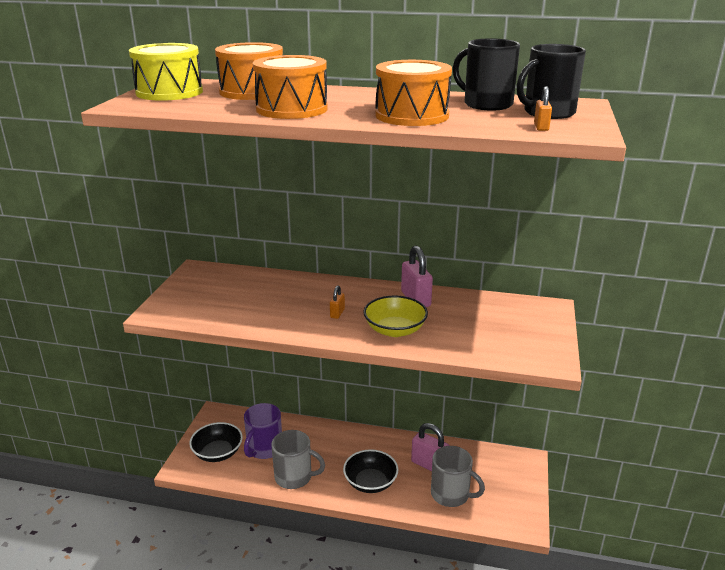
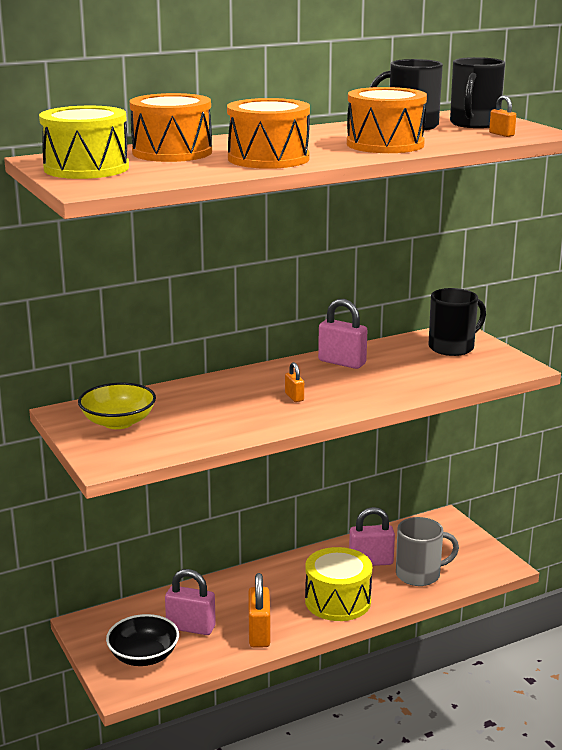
camera: 40 degrees left, 5 degrees down
purple mug [244,403,282,459] -> pink padlock [165,569,216,635]
grey mug [271,430,325,489] -> orange padlock [248,573,271,648]
black bowl [343,449,398,493] -> yellow drum [305,547,372,621]
yellow bowl [363,295,428,337] -> yellow bowl moved to [78,383,156,429]
none -> black mug [428,288,486,356]

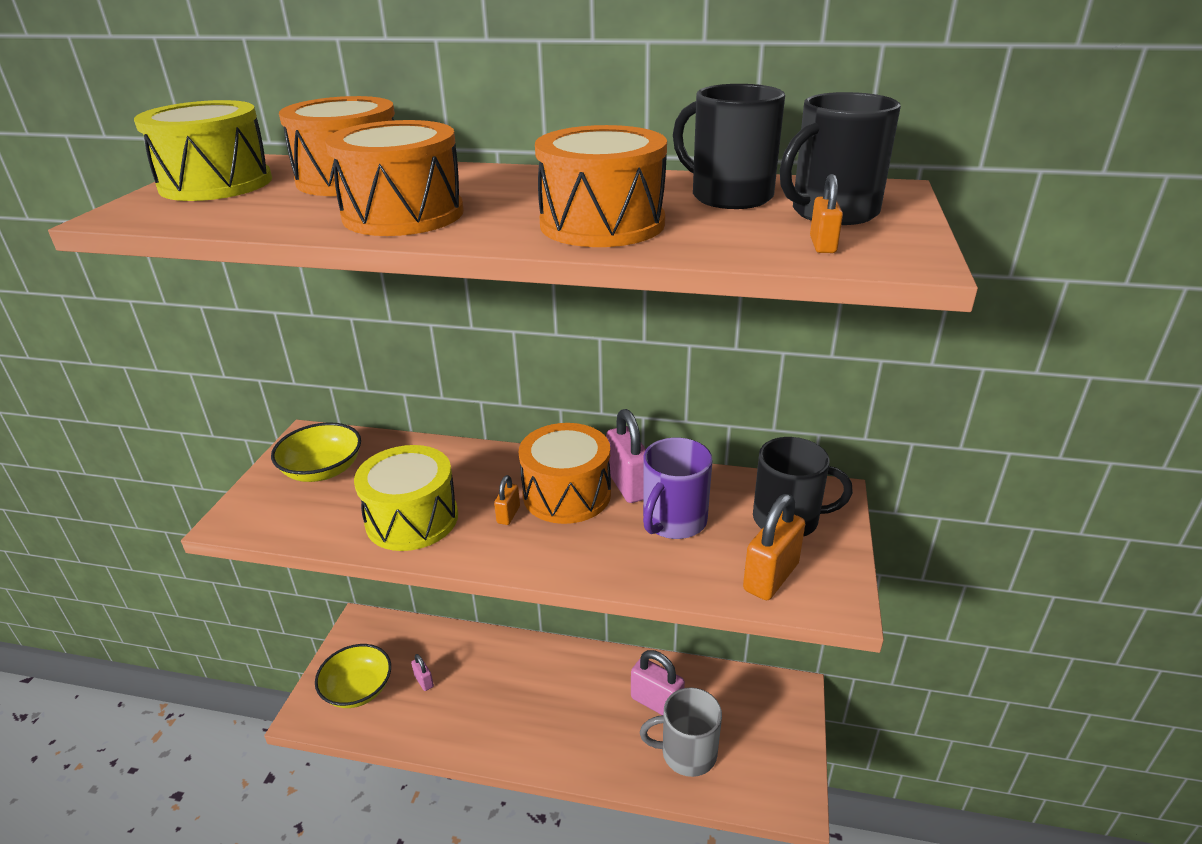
camera: 40 degrees right, 10 degrees up
black bowl [106,614,179,666] -> yellow bowl [315,644,391,708]
pink padlock [165,569,216,635] -> pink padlock [411,654,434,691], size x0.52
orange padlock [248,573,271,648] -> orange padlock moved to [743,494,805,600]
yellow drum [305,547,372,621] -> yellow drum moved to [354,445,458,551]
grey mug [396,517,459,586] -> grey mug turned 150 degrees clockwise [640,687,722,777]
none -> orange drum [519,423,611,524]
none -> purple mug [643,438,713,539]

